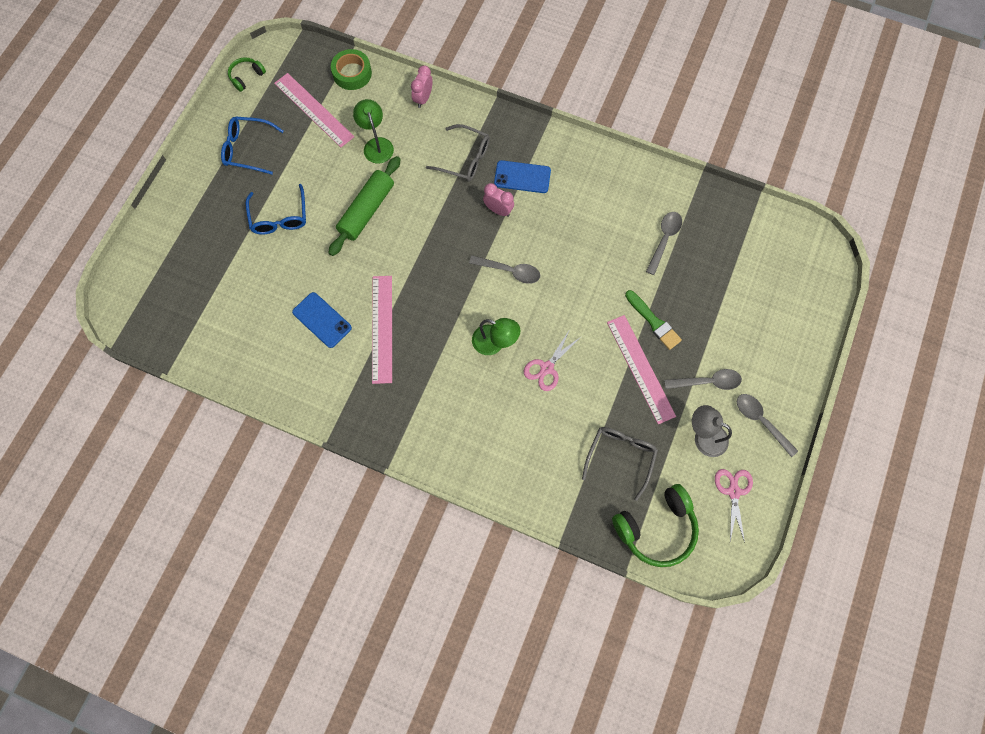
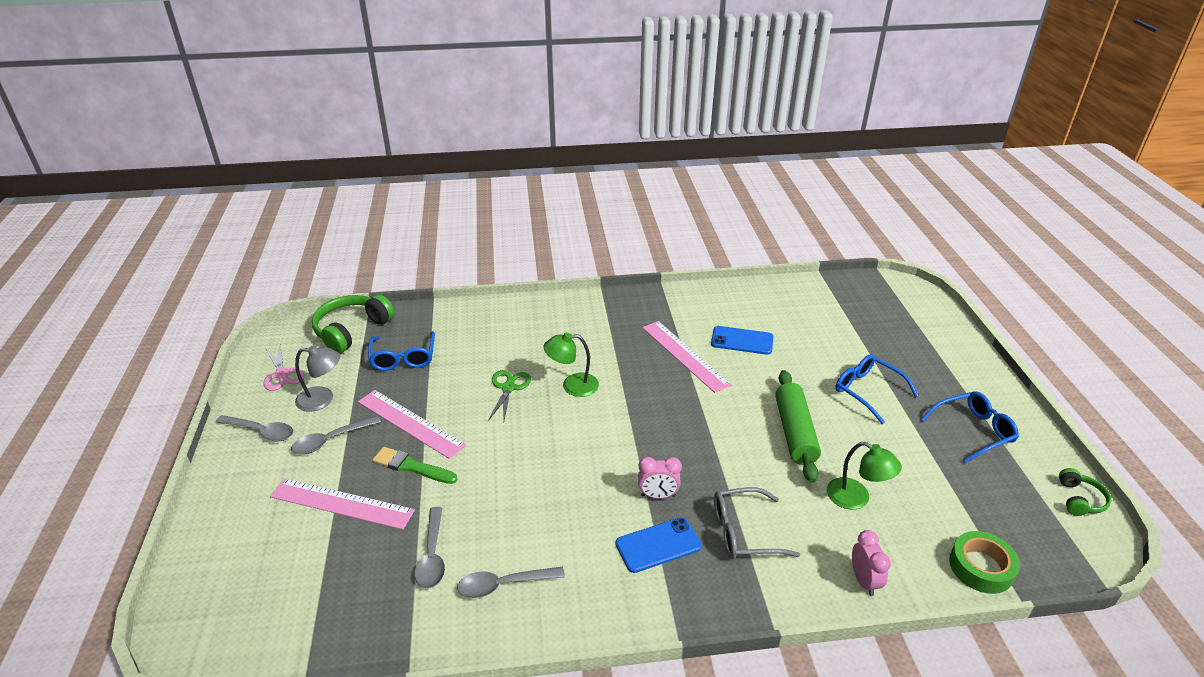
camera: 150 degrees right, 35 degrees down
pink ruler [274,73,354,147] -> pink ruler moved to [270,478,415,530]
grey spoon [469,256,540,284] -> grey spoon moved to [457,567,565,598]
pink scissors [524,329,579,391] -> green scissors [488,370,531,421]
grey glasses [582,427,658,501] -> blue glasses [368,331,435,371]

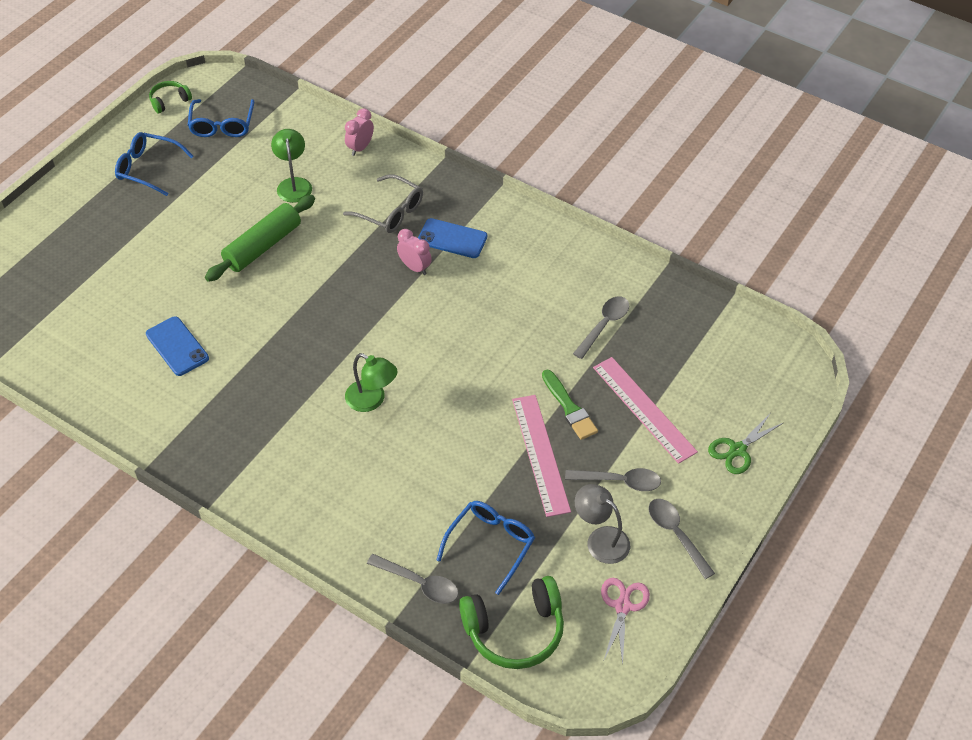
camera: 140 degrees left, 15 degrees up
grey spoon [457,567,565,598] -> grey spoon moved to [367,554,458,604]
green scissors [488,370,531,421] -> green scissors moved to [708,414,783,474]
pink ruler [642,321,732,393] -> none
blue glasses [835,354,919,424] -> blue glasses moved to [188,99,255,137]
green tape [949,531,1020,594] -> none

